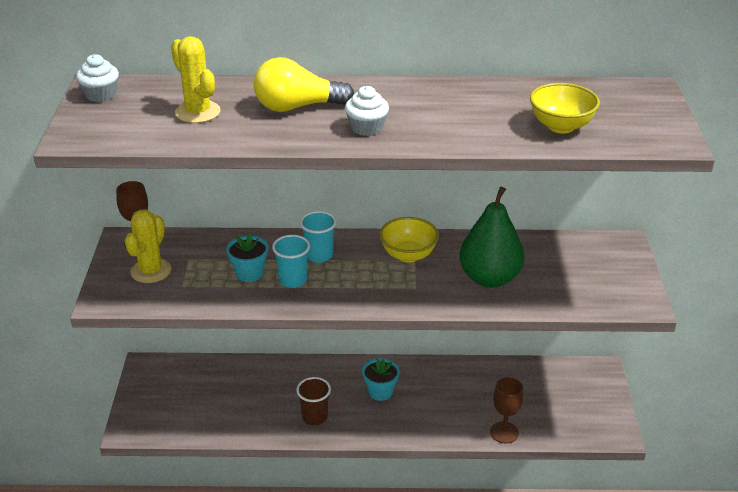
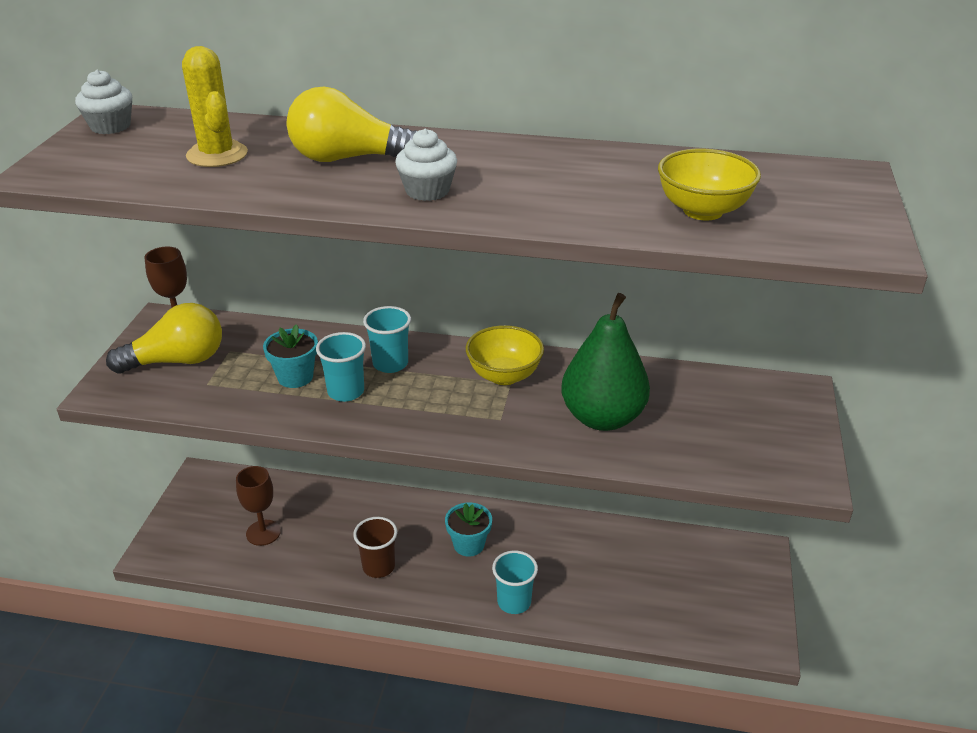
camera: 10 degrees right, 0 degrees up
yellow cactus [124,210,171,283] -> yellow light bulb [106,303,222,374]
brown goblet [490,377,523,443] -> brown goblet moved to [236,466,281,546]
none -> turquoise cup [492,550,538,614]

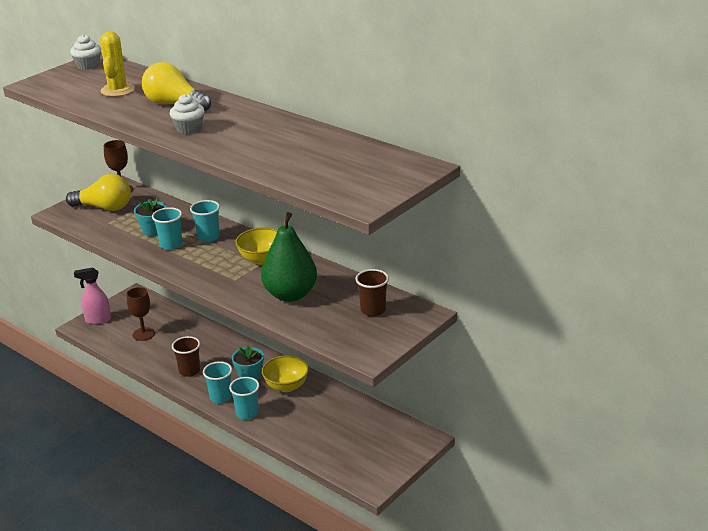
camera: 30 degrees right, 5 degrees down
yellow bowl [658,149,761,220] -> yellow bowl moved to [262,355,309,392]
none -> pink spray bottle [74,267,111,325]
none -> turquoise cup [203,361,232,403]
none -> brown cup [355,269,389,316]

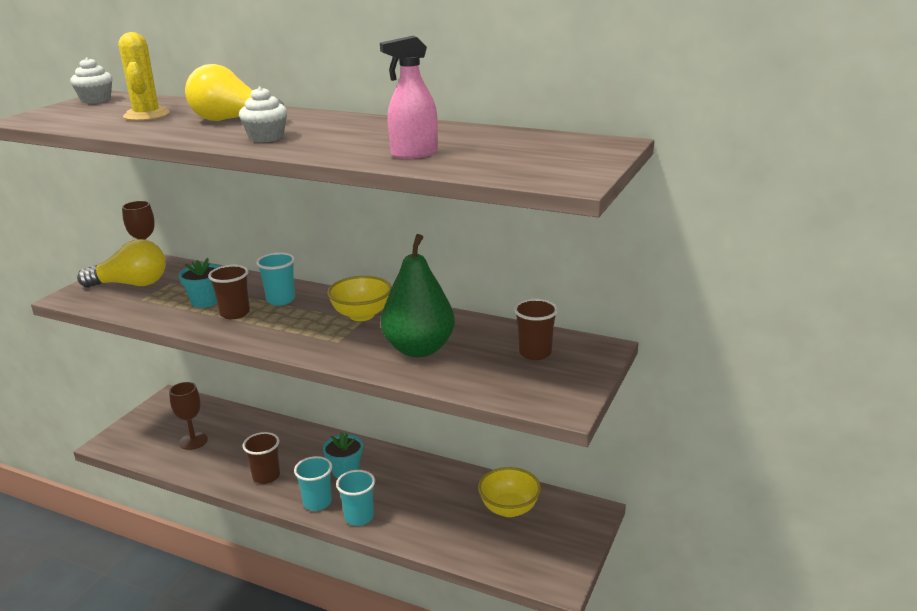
camera: 15 degrees left, 5 degrees down
pink spray bottle [74,267,111,325] -> pink spray bottle moved to [380,36,438,159]
turquoise cup [152,207,182,250] -> brown cup [208,265,250,319]
yellow bowl [262,355,309,392] -> yellow bowl moved to [478,467,541,517]

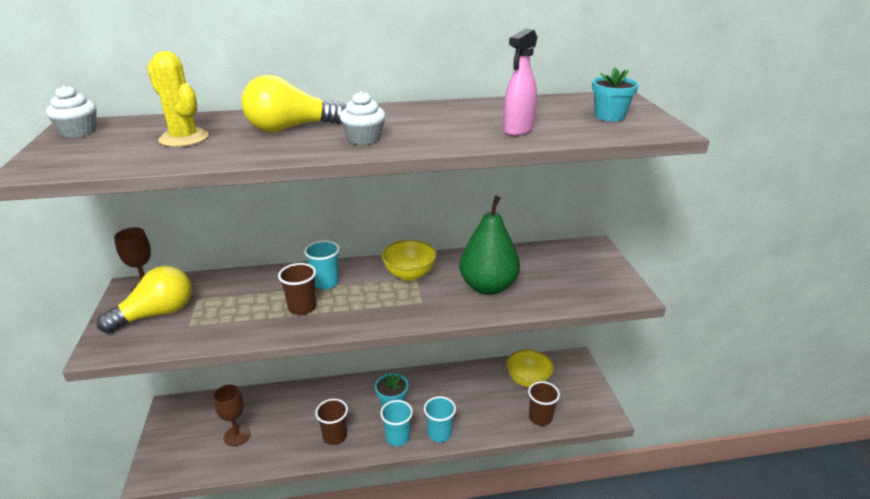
camera: 35 degrees left, 5 degrees up
turquoise flower pot [178,258,221,308] -> turquoise flower pot moved to [592,67,639,121]
brown cup [514,299,558,360] -> brown cup moved to [528,381,560,426]

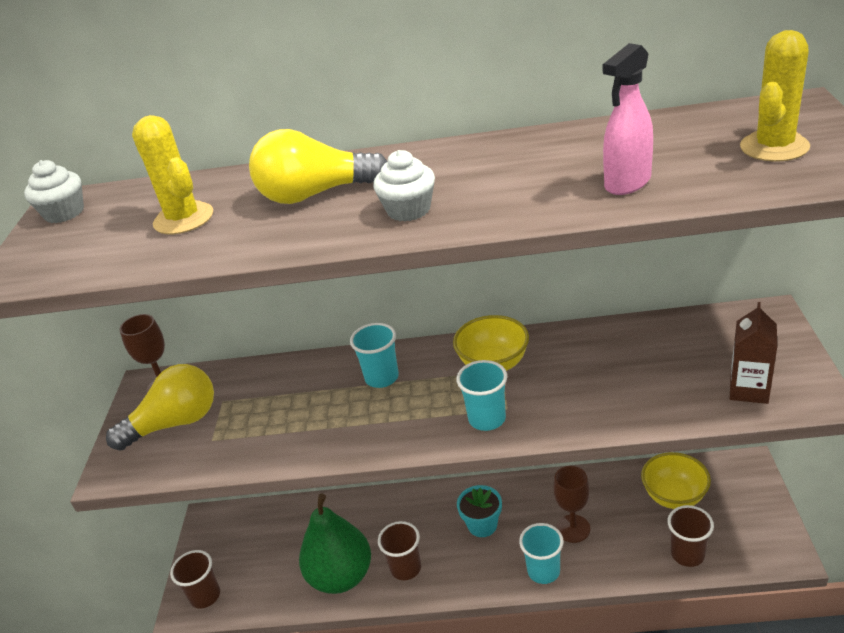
camera: 15 degrees right, 5 degrees up
brown goblet [213,385,251,446] -> brown goblet moved to [553,466,590,543]
brown cup [278,263,316,315] -> brown cup moved to [170,550,220,609]
turquoise cup [380,400,413,446] -> turquoise cup moved to [456,360,507,431]
green pear [459,196,520,295] -> green pear moved to [299,494,371,594]
turquoise flower pot [592,67,639,121] -> yellow cactus [740,30,810,162]
none -> brown carton [730,302,777,404]

